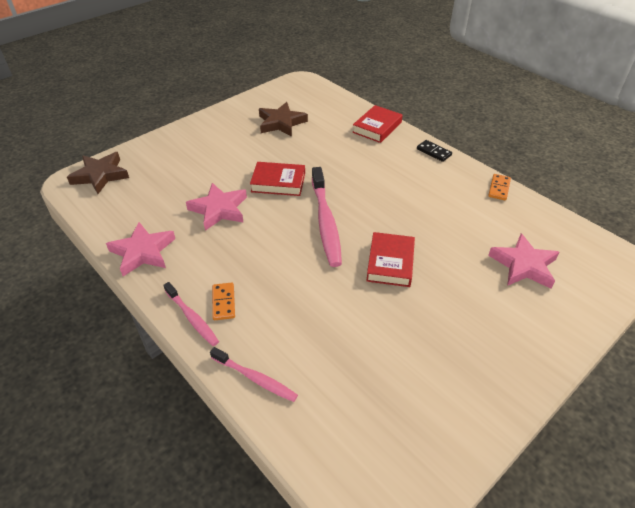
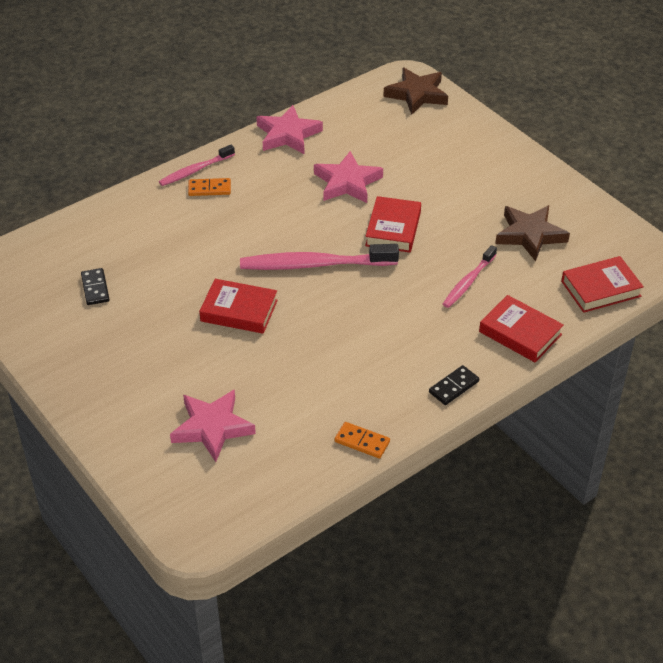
camera: 95 degrees right, 0 degrees up
pink toothbrush [210,347,298,402] -> pink toothbrush moved to [443,245,497,308]
none -> black domino [81,268,110,305]
none -> red book [561,256,644,313]

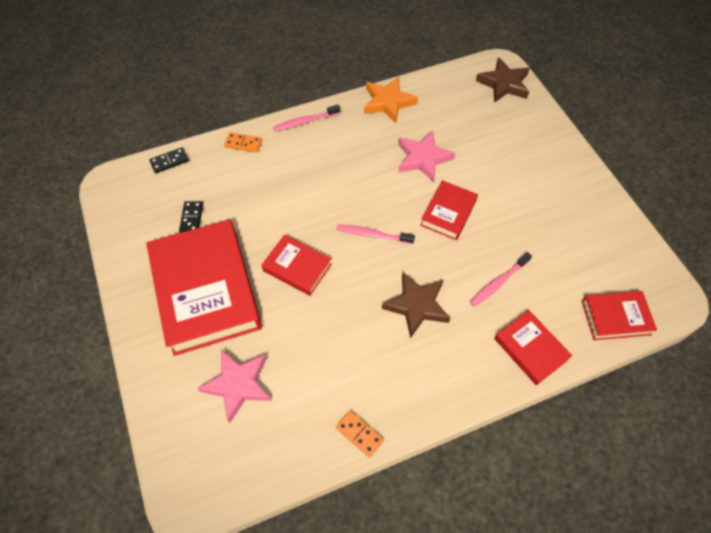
camera: 15 degrees right, 15 degrees up
orange domino [188,178,231,196] -> orange domino moved to [224,132,262,153]
pink toothbrush [240,244,399,270] -> pink toothbrush [336,224,415,244], size x0.58
pink star [256,105,323,154] -> orange star [364,77,418,123]
black domino [429,365,479,405] -> black domino moved to [149,147,189,173]
brown star [495,205,570,261] -> brown star moved to [382,272,451,338]
none -> red book [146,219,262,356]

